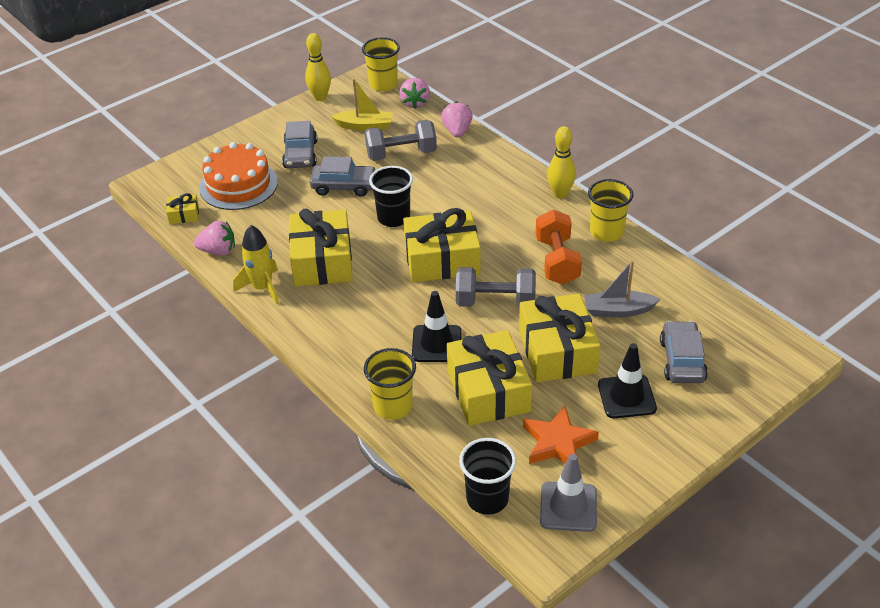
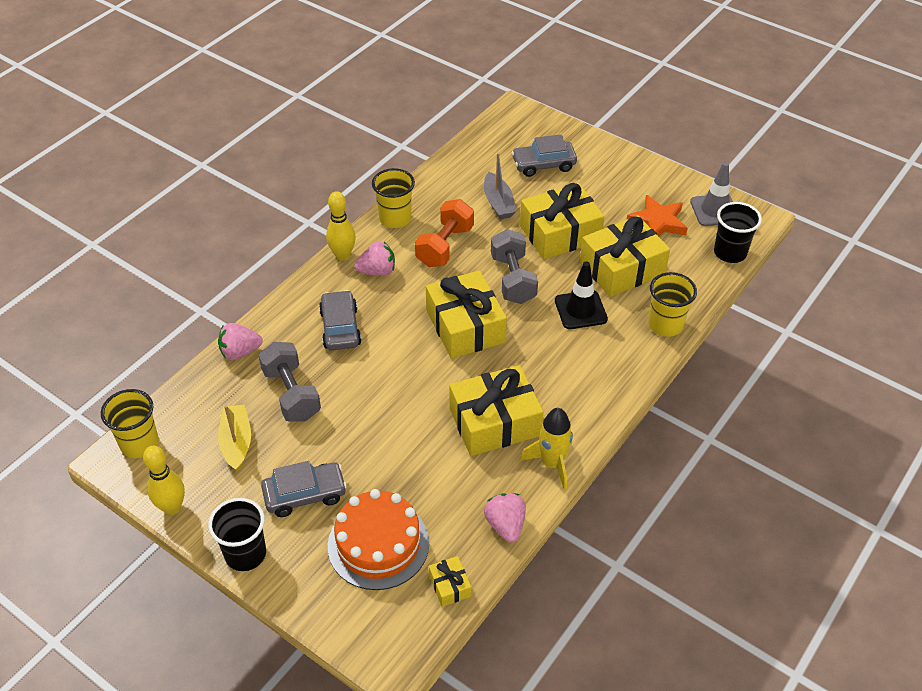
camera: 105 degrees left, 5 degrees up
grey car [310,156,377,197] -> grey car moved to [319,290,362,350]
black cup [369,166,413,227] -> black cup moved to [208,498,266,571]
pink strawberry [399,78,430,109] -> pink strawberry moved to [354,242,395,276]
orange dumbbell [536,209,582,285] -> orange dumbbell turned 45 degrees counterclockwise [415,199,474,267]
black traffic cone [598,343,657,418] -> none

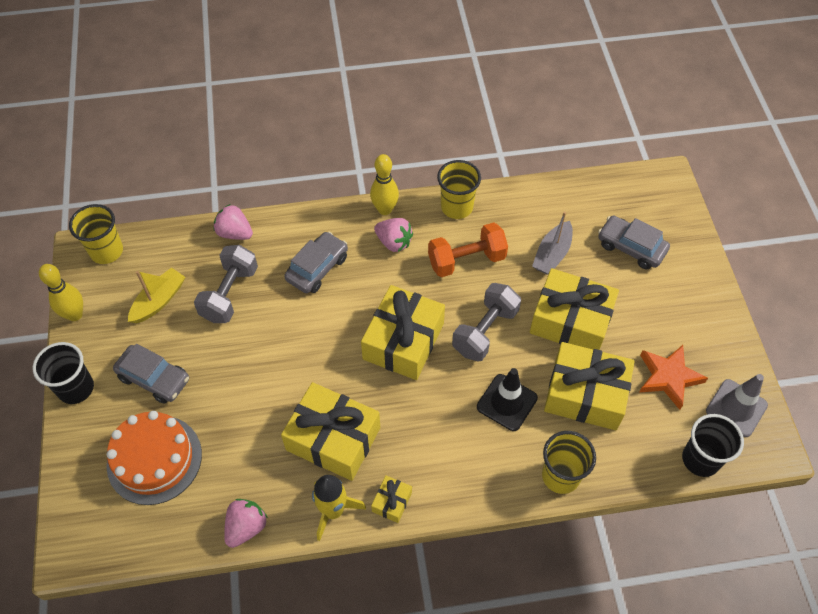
camera: 45 degrees right, 10 degrees up
yellow gift [429,556,471,607] -> yellow gift moved to [371,475,412,523]

